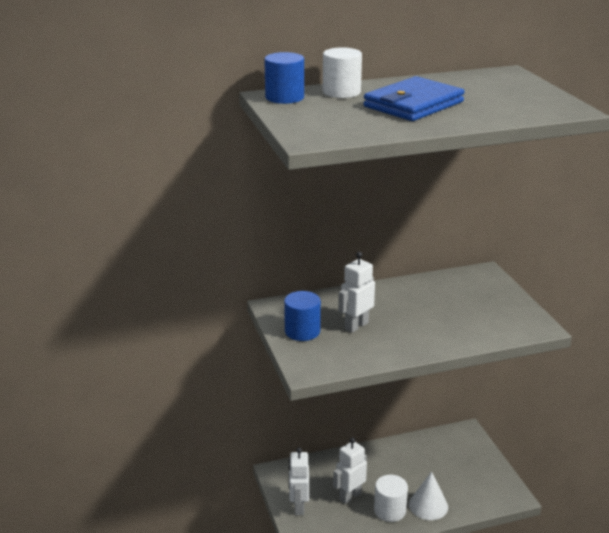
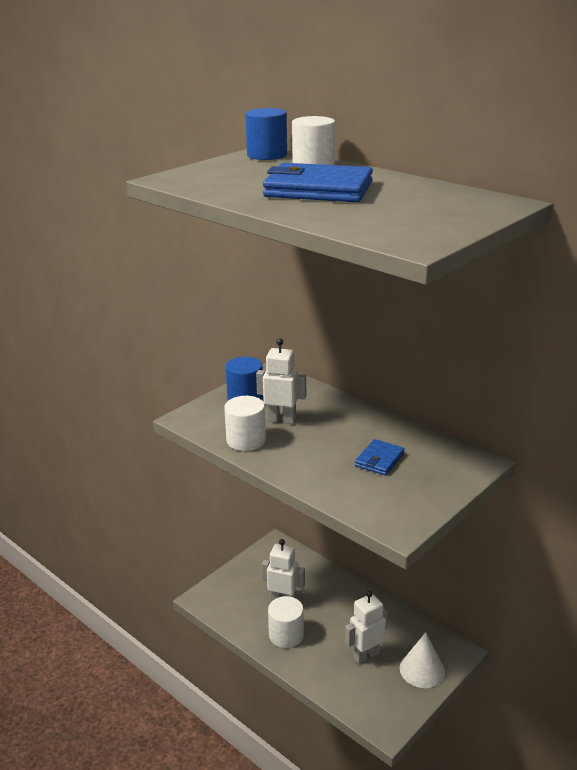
camera: 60 degrees right, 0 degrees up
white robot [289,447,309,515] -> white robot moved to [345,591,388,664]
white cone [409,471,448,520] -> white cone moved to [400,632,445,688]
none -> white cylinder [224,396,266,451]
none -> blue wallet [355,439,405,475]

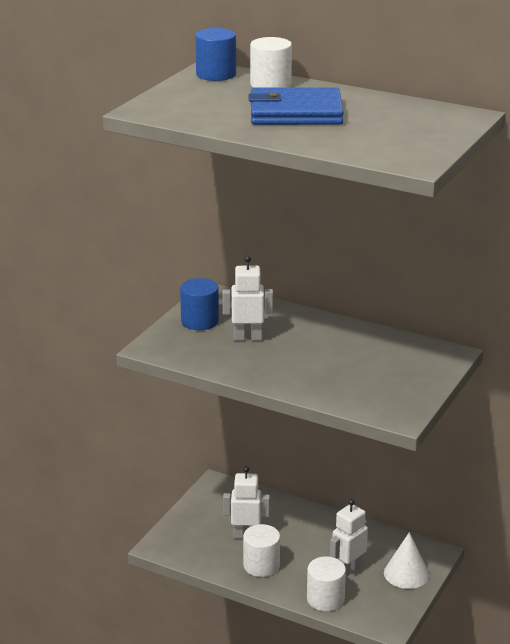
camera: 15 degrees left, 0 degrees up
white cylinder [224,396,266,451] -> white cylinder moved to [307,556,346,611]
blue wallet [355,439,405,475] -> none

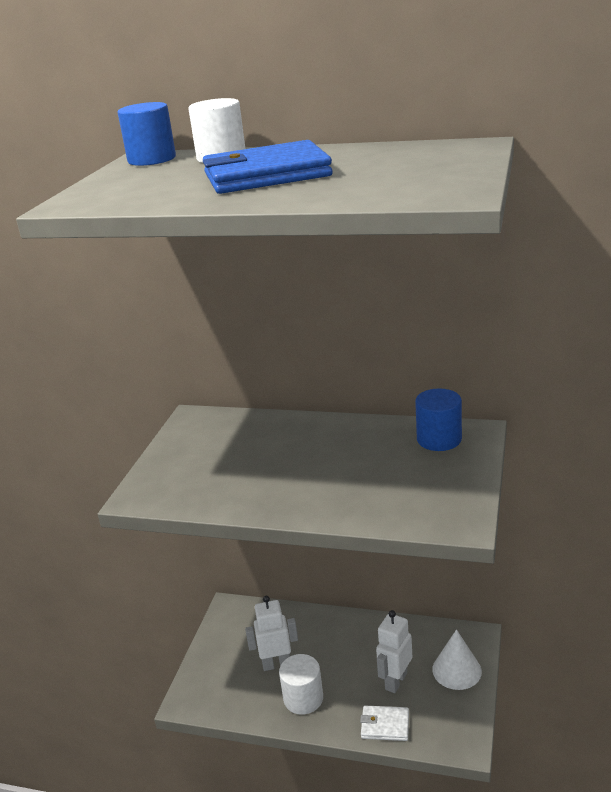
camera: 10 degrees left, 0 degrees up
blue cylinder [180,278,219,330] -> blue cylinder moved to [415,388,462,451]
white robot [223,255,273,341] -> none
white cylinder [307,556,346,611] -> white wallet [360,706,409,741]

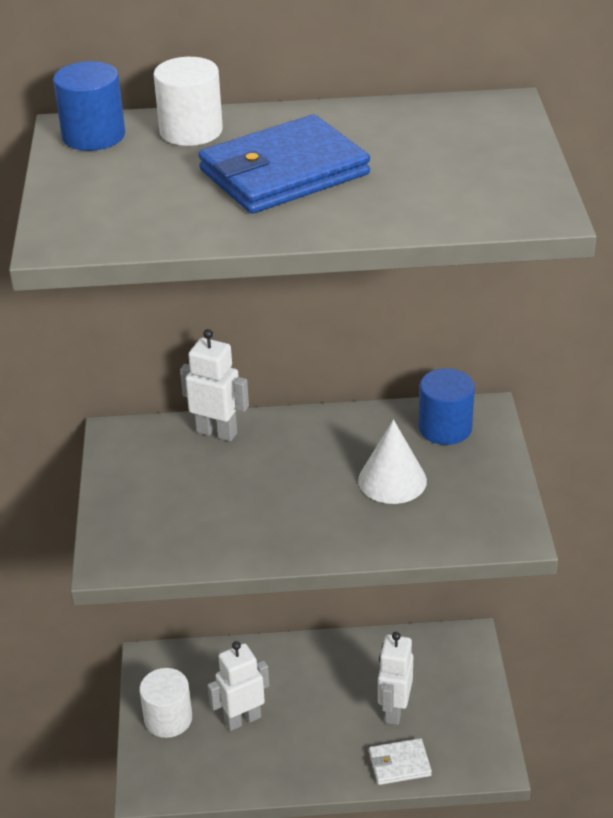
camera: 20 degrees left, 10 degrees up
white cylinder [279,654,323,715] -> white cylinder moved to [140,668,192,738]
white cone [432,629,482,690] -> white cone moved to [358,419,427,504]
none -> white robot [180,329,249,441]

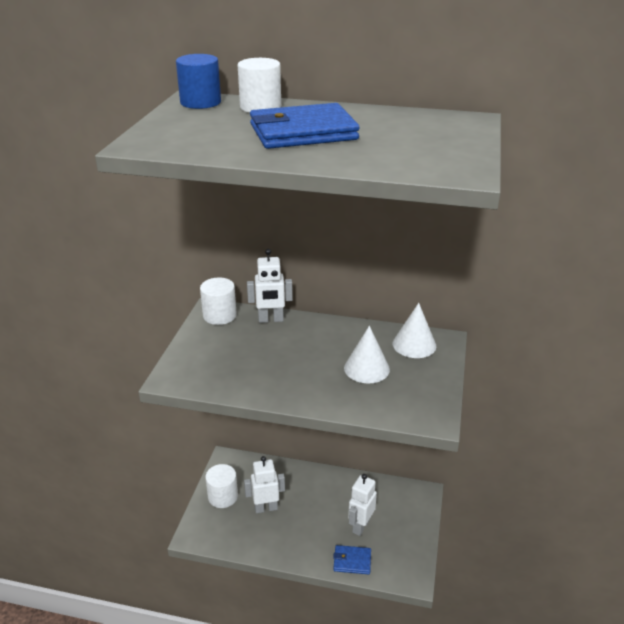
camera: 15 degrees right, 5 degrees down
white robot [180,329,249,441] -> white robot turned 135 degrees clockwise [247,249,293,323]
white wallet [369,738,432,785] -> blue wallet [333,545,371,574]
blue cylinder [418,368,475,445] -> white cone [393,303,436,358]
none -> white cylinder [200,278,237,325]

